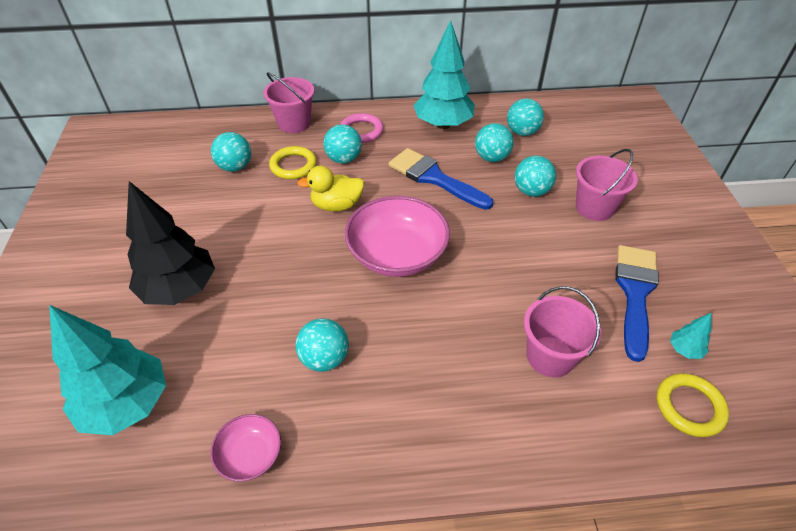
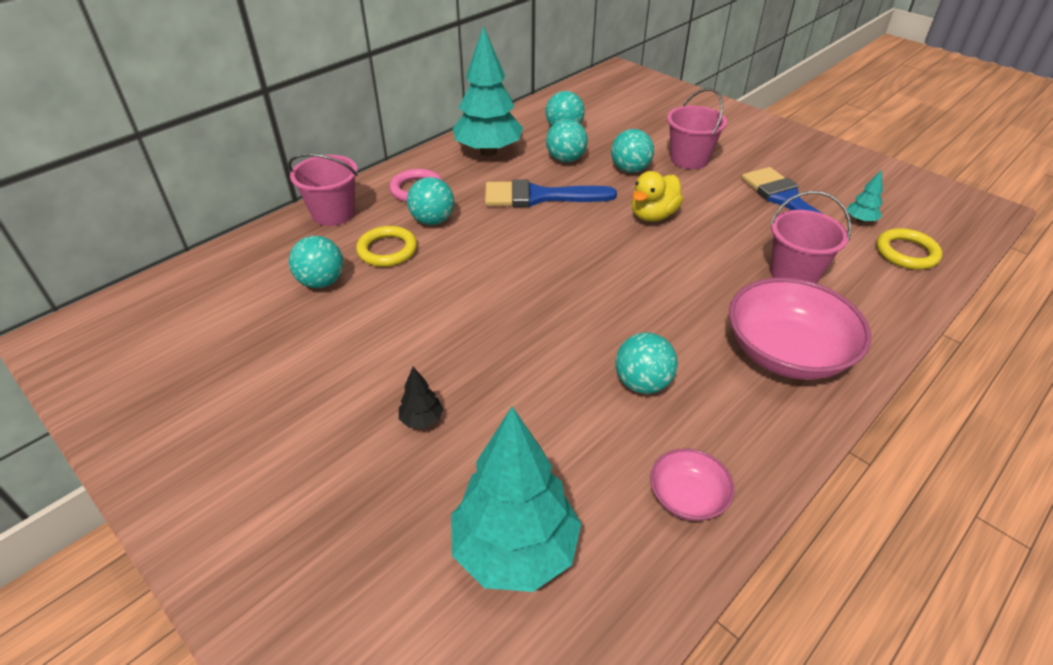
camera: 40 degrees left, 5 degrees down
black tree [126,181,215,305] -> black tree [399,367,443,428], size x0.41
yellow duck [297,166,364,212] -> yellow duck moved to [632,171,683,222]
pink bowl [345,196,450,277] -> pink bowl moved to [729,278,871,380]

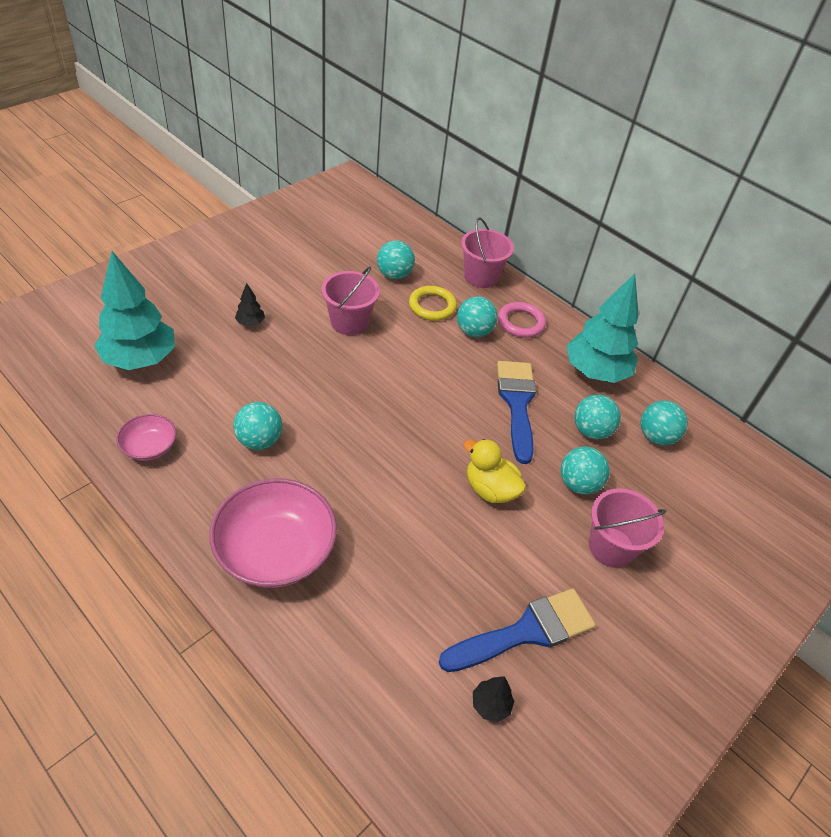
camera: 85 degrees right, 5 degrees up
pink bucket [770,191,851,283] -> pink bucket moved to [322,266,380,335]
turquoise tree [847,170,883,223] -> black tree [473,676,514,722]
yellow ring [876,228,942,270] -> none

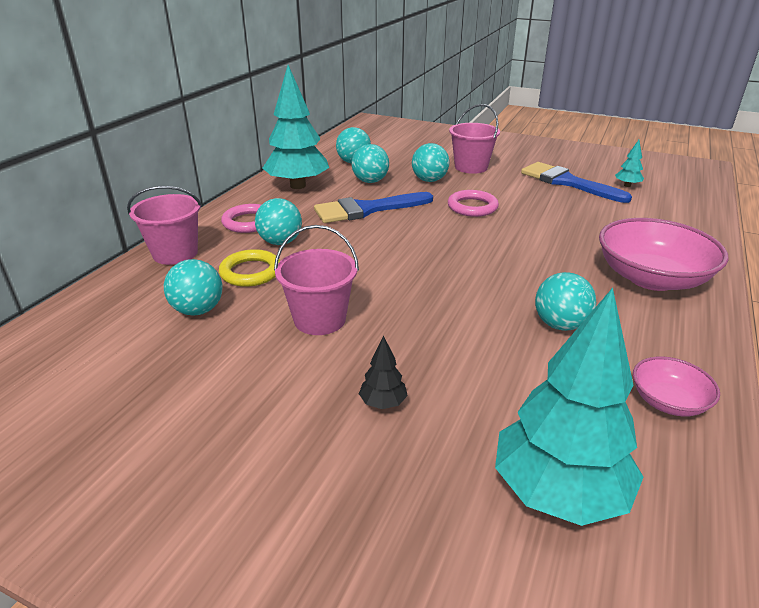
camera: 105 degrees left, 15 degrees down
yellow duck [463,439,526,503] -> pink ring [448,190,499,217]
black tree [473,676,514,722] -> turquoise tree [615,140,644,187]

